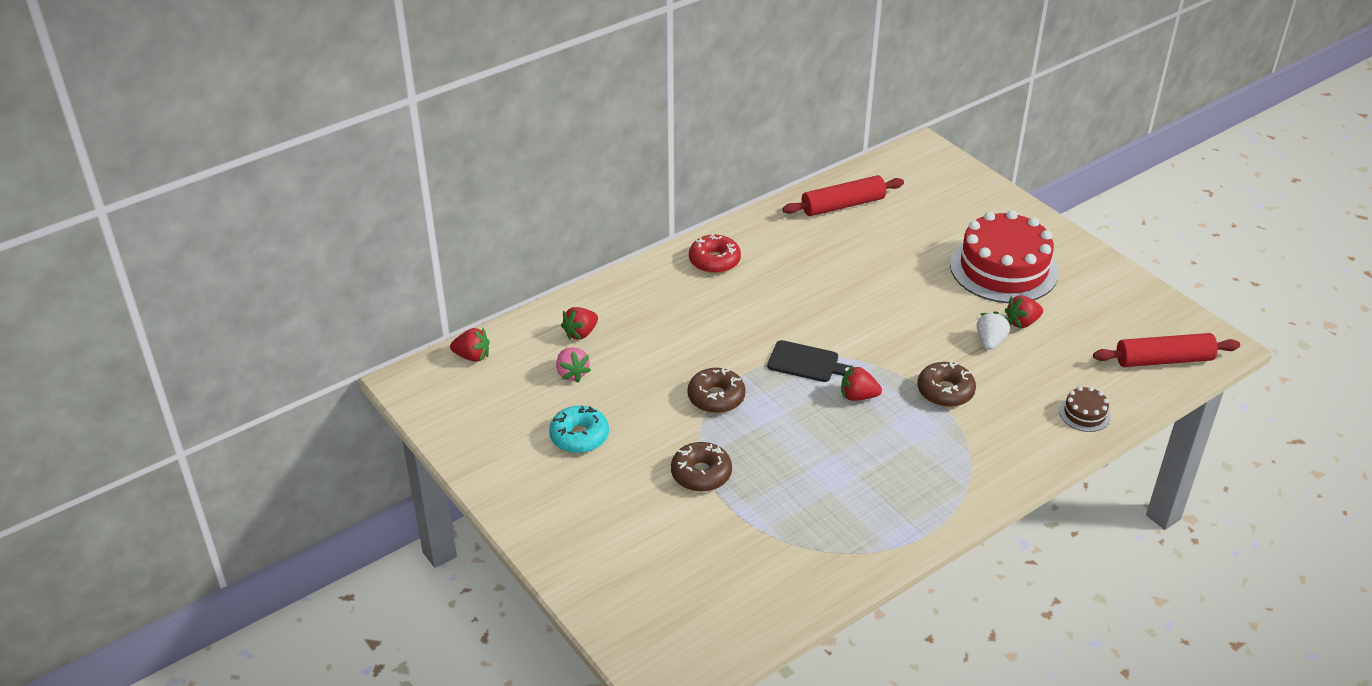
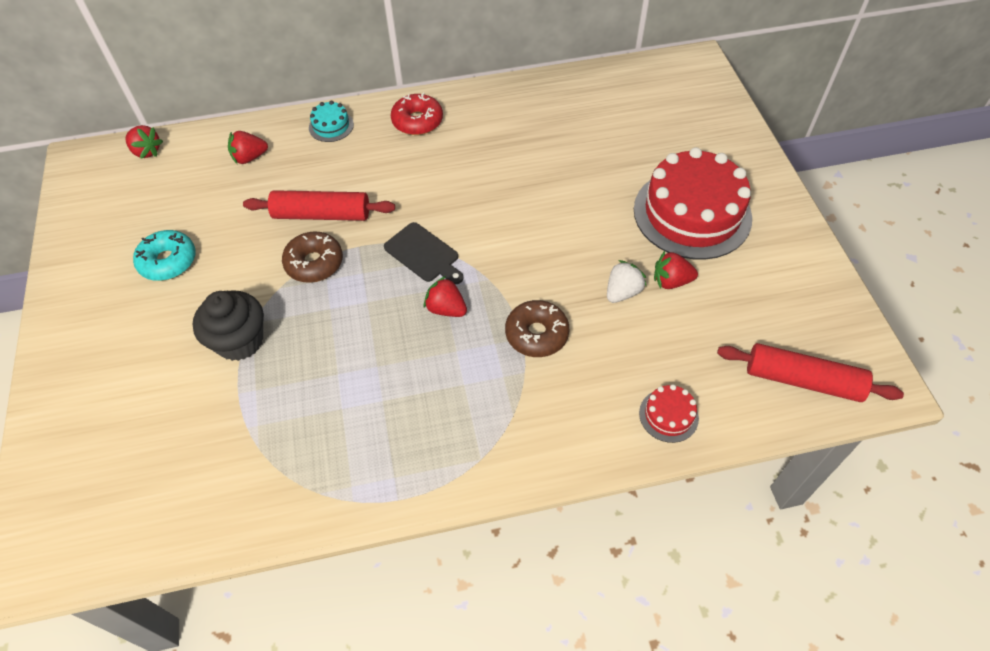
camera: 25 degrees right, 15 degrees up
pink strawberry [556,347,591,383] -> none
brown donut [671,442,732,492] -> black cupcake [193,290,264,361]
red rolling pin [782,175,904,216] -> red rolling pin moved to [243,190,395,221]
brown cake [1059,386,1111,432] -> red cake [639,384,699,443]
none -> turquoise cake [309,101,354,142]

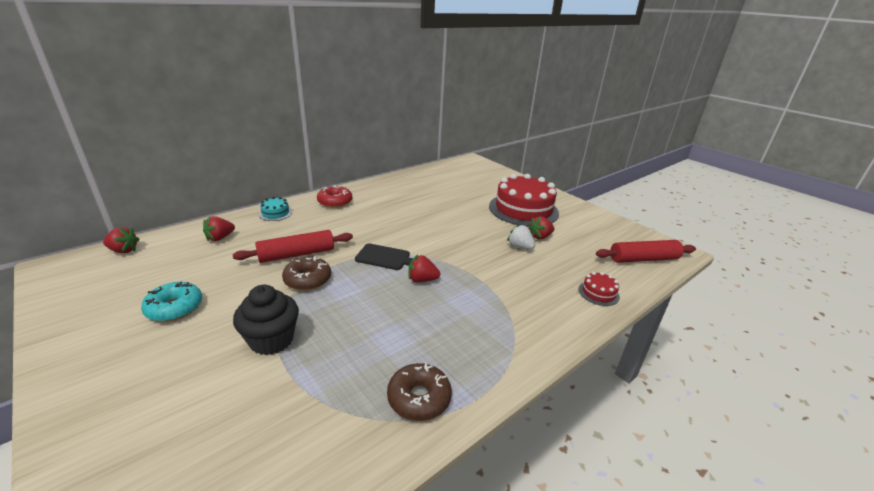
camera: 30 degrees left, 25 degrees down
brown donut [505,300,569,357] -> brown donut moved to [387,363,452,421]
white strawberry [607,260,646,303] -> white strawberry turned 60 degrees counterclockwise [507,224,535,249]

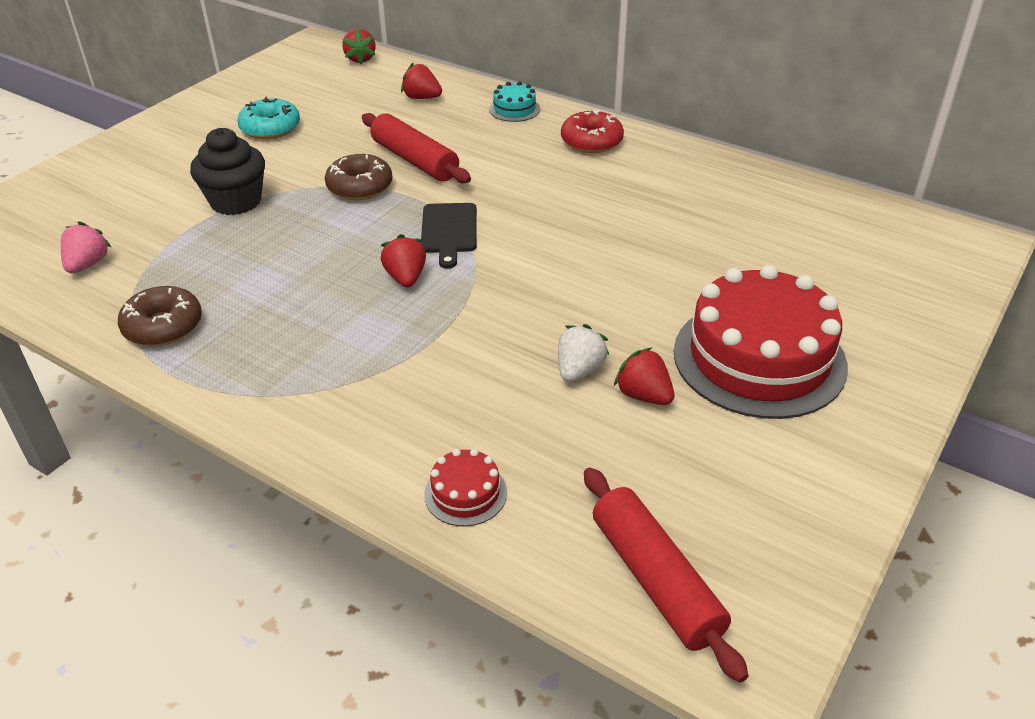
camera: 75 degrees right, 10 degrees up
none -> pink strawberry [61,221,111,273]

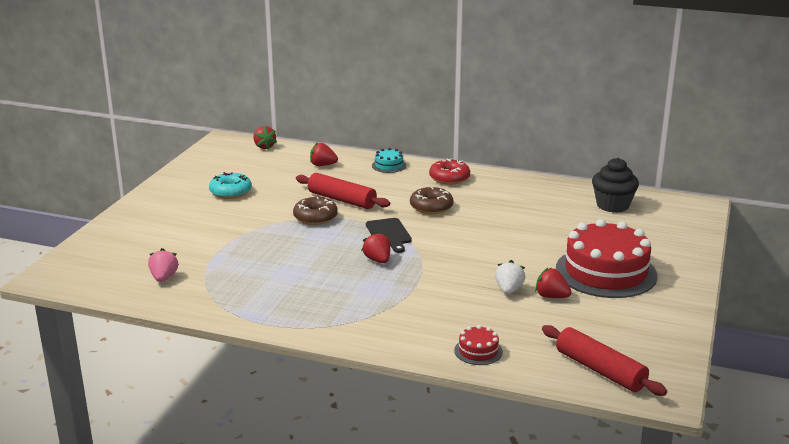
camera: 15 degrees left, 15 degrees down
brown donut [118,286,202,346] -> brown donut moved to [410,187,453,214]
black cupcake [190,128,265,215] -> black cupcake moved to [592,158,639,213]

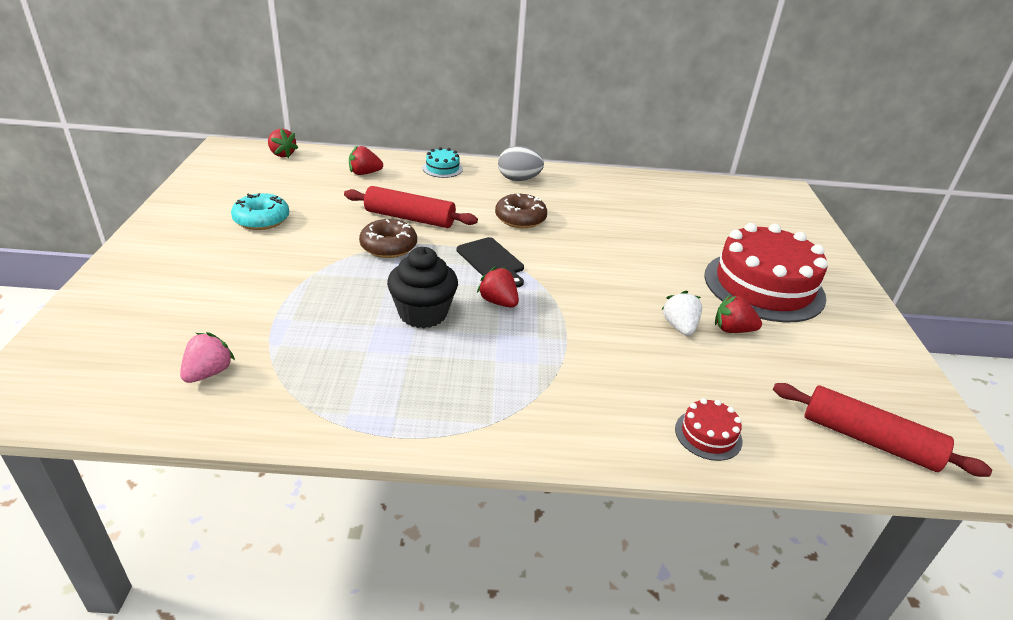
camera: 20 degrees left, 10 degrees up
pink strawberry [148,248,179,282] -> pink strawberry turned 45 degrees clockwise [180,332,235,383]
red donut [429,159,470,185] -> grey egg [498,146,544,181]
black cupcake [592,158,639,213] -> black cupcake moved to [387,247,458,328]

